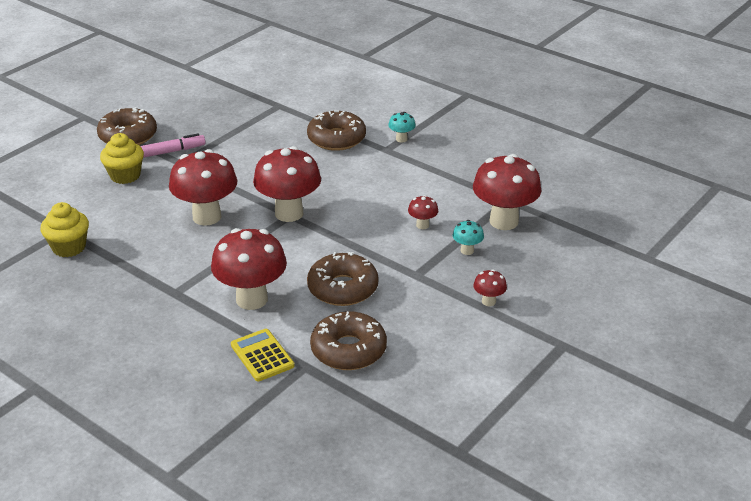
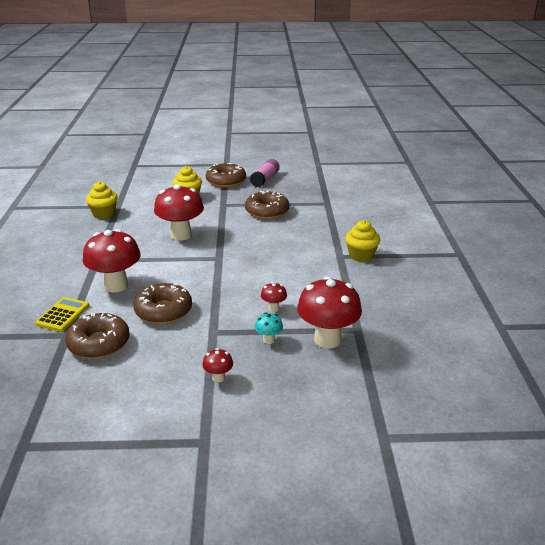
camera: 50 degrees right, 5 degrees down
pink marker [141,133,206,158] -> none
red mushroom [253,146,321,222] -> none
brown donut [307,110,366,151] -> brown donut moved to [245,190,289,219]
turquoise mushroom [388,112,416,143] -> yellow cupcake [345,220,380,262]
none -> pink glue stick [250,159,280,187]

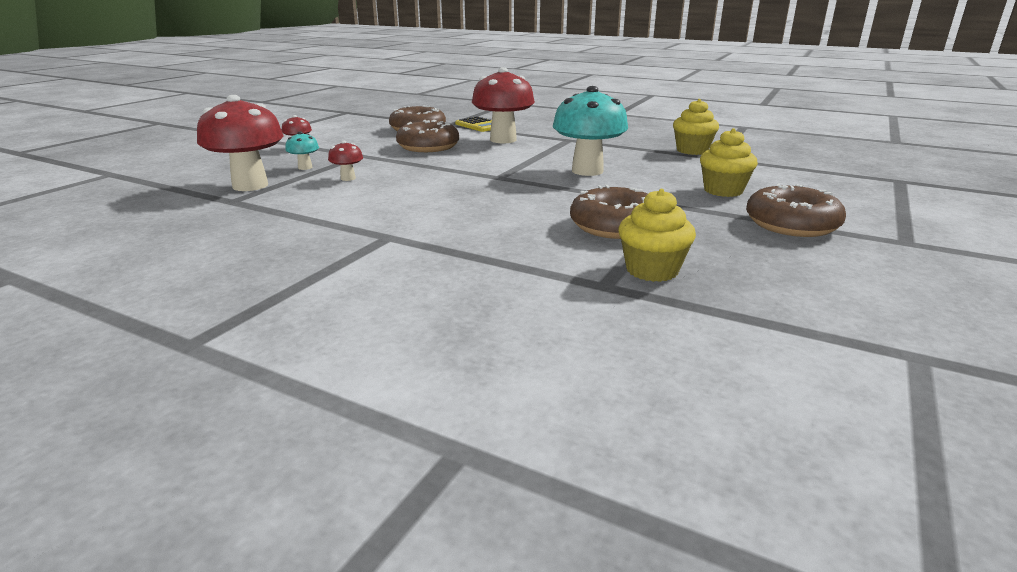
camera: 120 degrees right, 5 degrees down
red mushroom [154,184,204,241] -> turquoise mushroom [553,86,628,176]
pink glue stick [250,159,280,187] -> none
yellow cupcake [345,220,380,262] -> yellow cupcake moved to [619,189,696,282]

